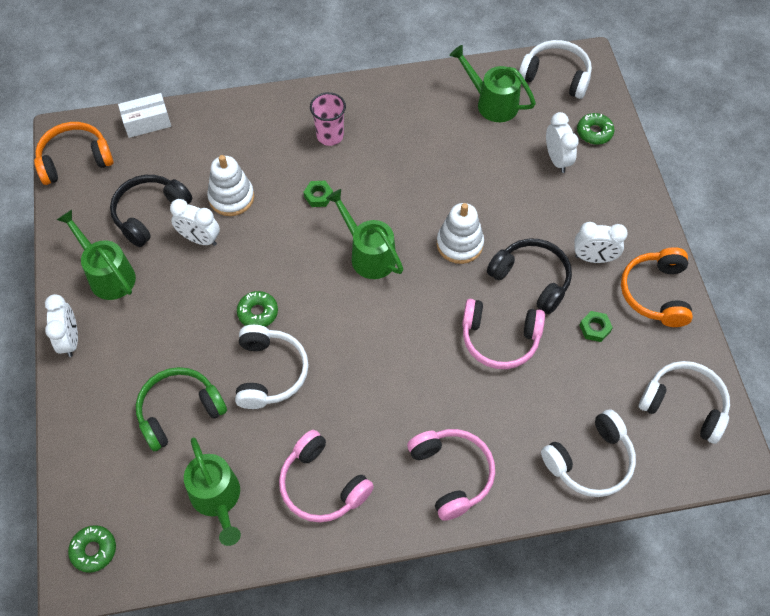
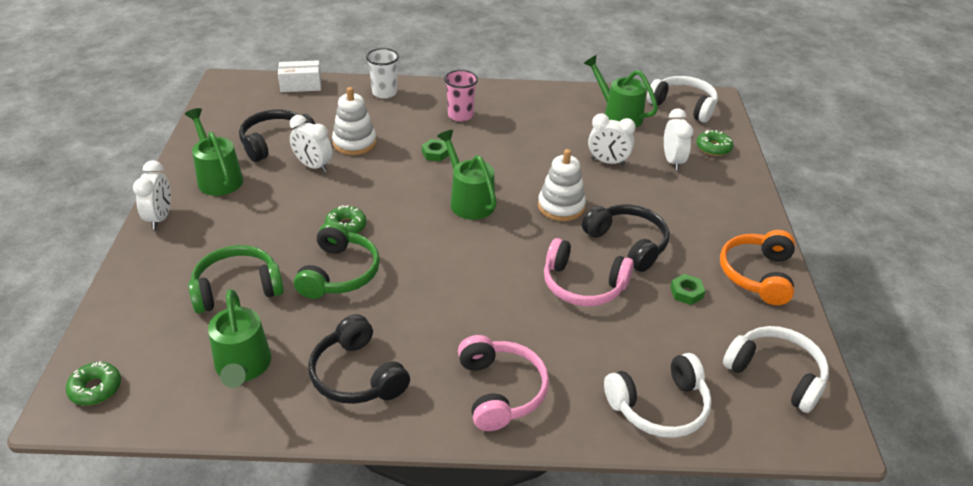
camera: 10 degrees right, 20 degrees down
orange headphones [34,122,113,185] -> none
white headphones [235,325,309,409] -> green headphones [294,222,380,299]
pink headphones [279,430,374,522] -> black headphones [308,314,410,404]
white clock [575,222,628,263] -> white clock moved to [588,114,636,166]
none -> white cup [366,48,399,99]

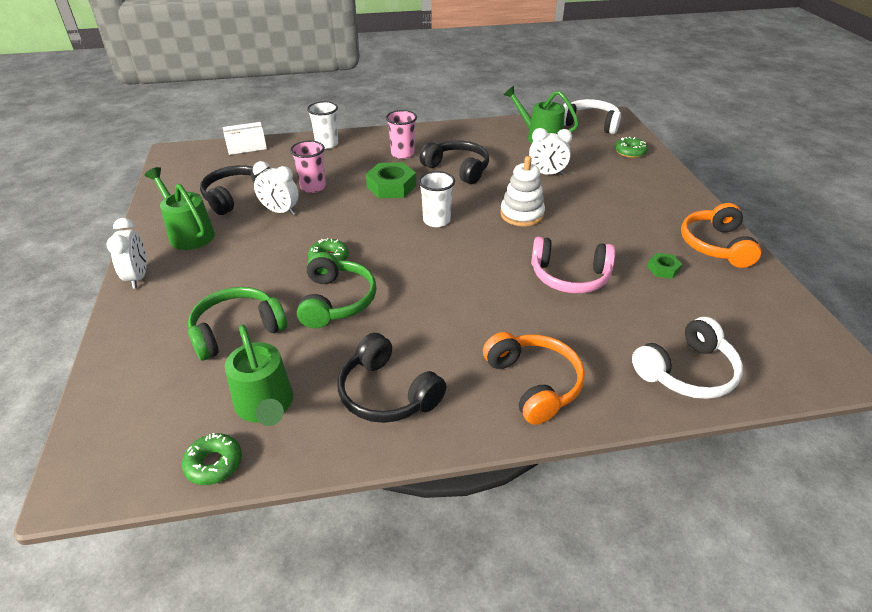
camera: 10 degrees left, 0 degrees up
green donut [66,361,121,406] -> green donut moved to [182,433,242,485]
white stacking toy [332,87,377,155] -> pink cup [290,141,326,193]
green nut [422,139,449,161] -> green nut [366,162,416,198], size x1.88
green watering can [437,130,497,220] -> white cup [418,171,455,227]
pink headphones [458,335,549,431] -> orange headphones [483,332,585,425]
black headphones [582,204,670,272] -> black headphones moved to [420,140,489,184]
white clock [664,108,693,170] -> none
white headphones [723,326,829,413] -> none

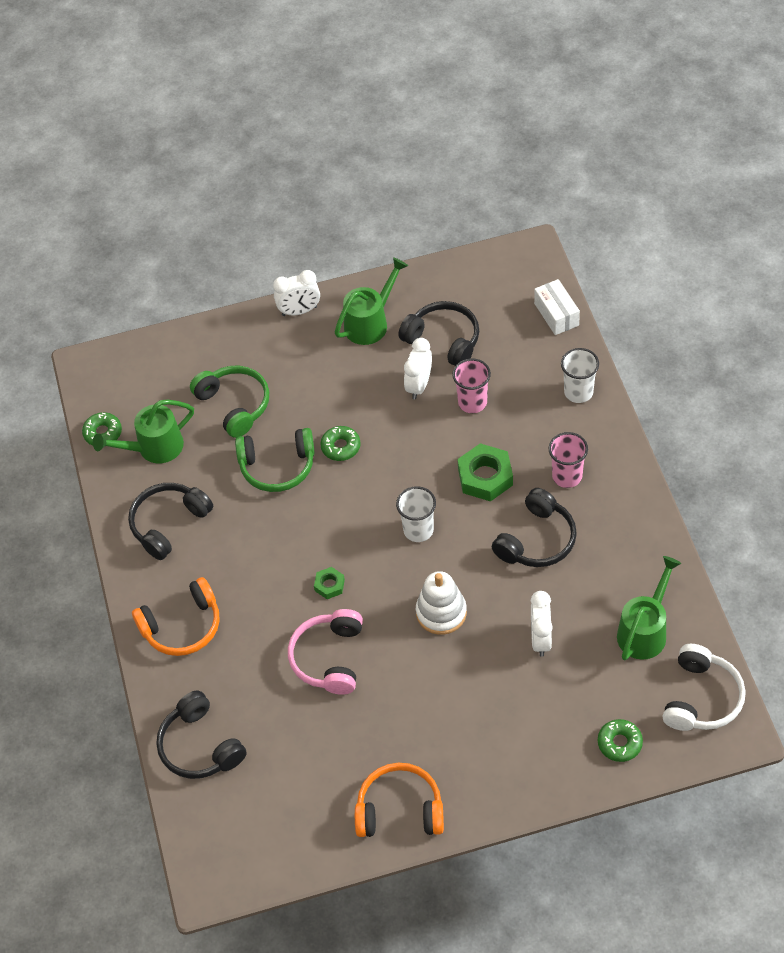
camera: 90 degrees right, 15 degrees up
white headphones [632,317,743,399] -> black headphones [156,690,246,779]
green nut [647,253,682,279] -> green nut moved to [314,567,345,599]

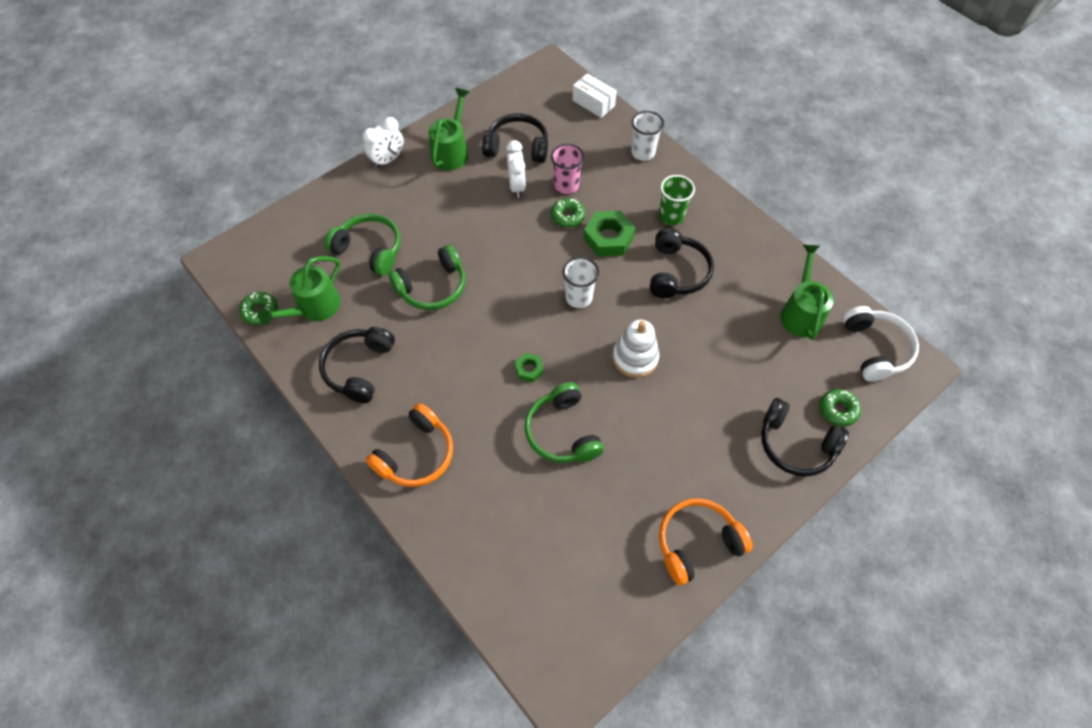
camera: 30 degrees left, 5 degrees up
black headphones [156,690,246,779] -> black headphones moved to [761,398,849,477]
pink headphones [288,609,363,695] -> green headphones [525,382,604,463]
green donut [320,426,361,461] -> green donut moved to [551,198,586,228]
white clock [531,591,553,657] -> none
pink cup [549,432,588,488] -> green cup [659,175,695,226]

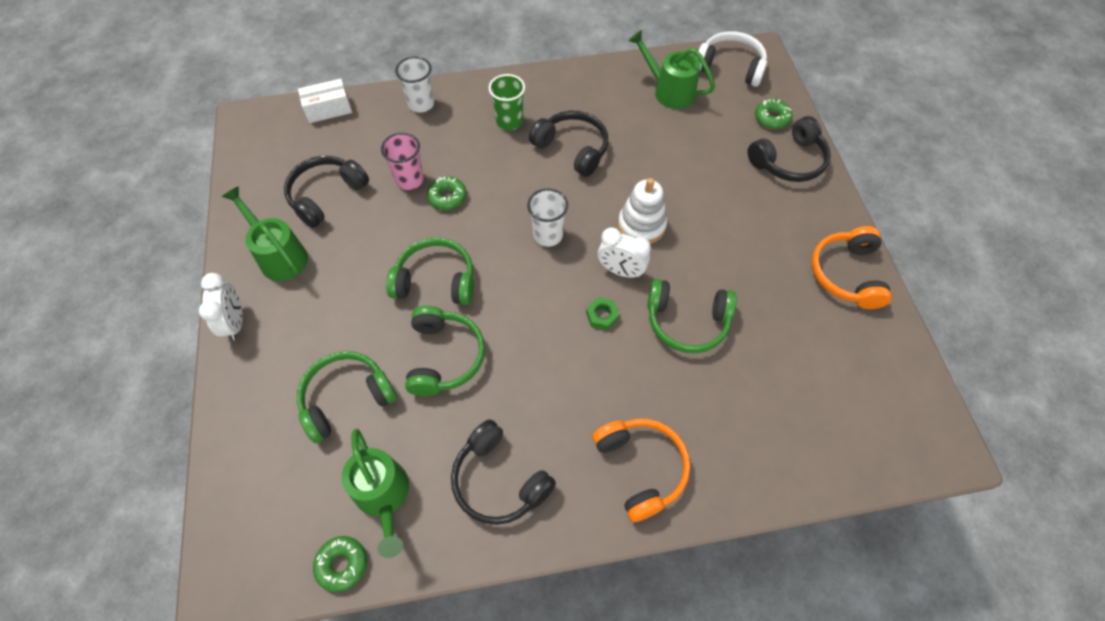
camera: 60 degrees left, 0 degrees up
white clock [506,140,526,198] -> white clock moved to [598,227,651,278]
green nut [584,211,636,257] -> none
none -> green headphones [386,238,474,305]

